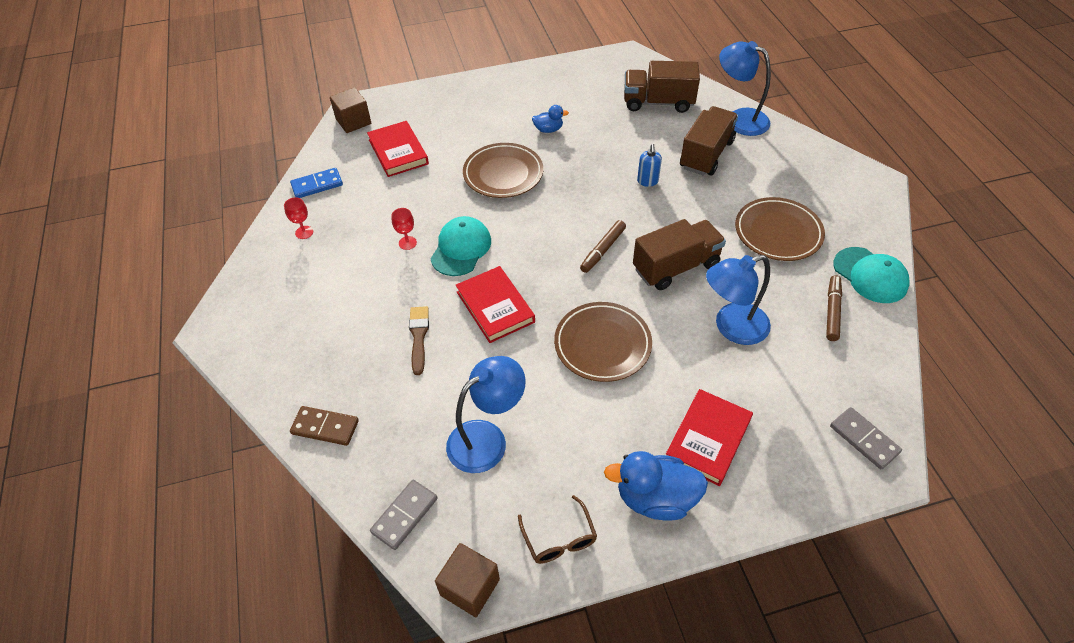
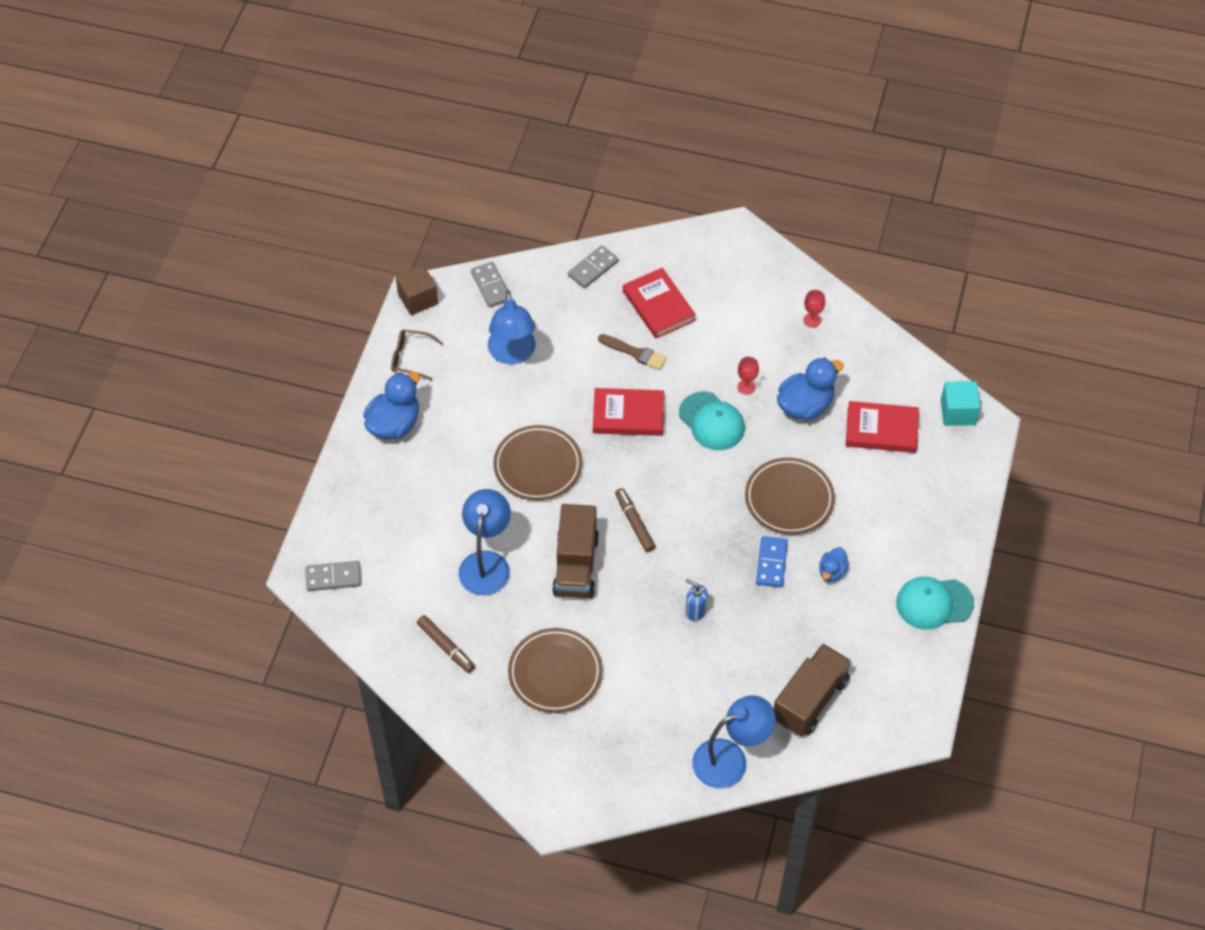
camera: 120 degrees right, 5 degrees up
blue domino [290,168,343,198] -> blue domino moved to [756,536,788,588]
brown domino [290,406,359,446] -> grey domino [568,245,619,288]
brown cube [330,87,371,133] -> turquoise cube [941,381,980,426]
red book [666,389,753,486] -> red book moved to [623,268,696,338]
brown truck [680,106,738,176] -> none
turquoise cap [833,247,910,303] -> turquoise cap moved to [896,577,974,630]
none -> blue duck [777,357,844,420]

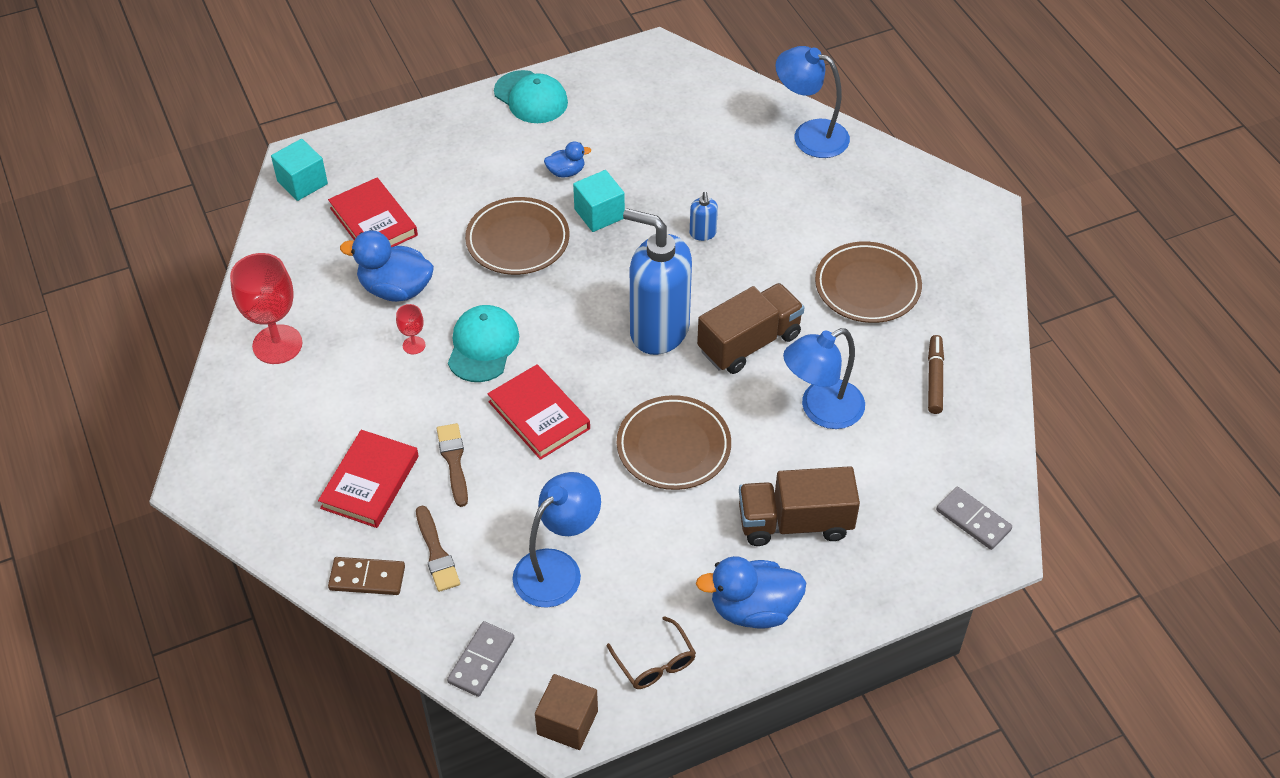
camera: 130 degrees left, 5 degrees down
grey domino [568,245,619,288] -> brown domino [328,557,405,595]
brown marker [615,488,655,552] -> blue soap dispenser [623,208,692,355]
blue domino [756,536,788,588] -> turquoise cube [573,170,625,232]
brown truck [774,644,852,736] -> brown truck moved to [739,466,860,546]
red goblet [803,290,825,328] -> red goblet [230,253,303,364], size x2.17
none -> brown brush [416,505,460,592]

